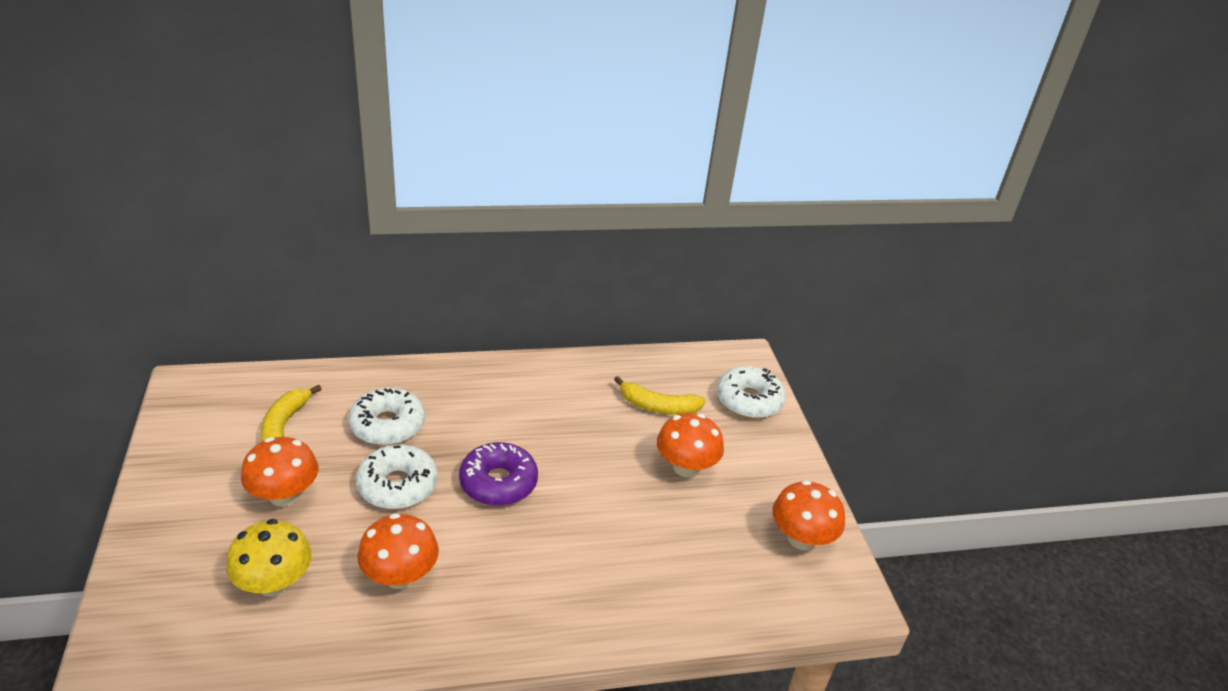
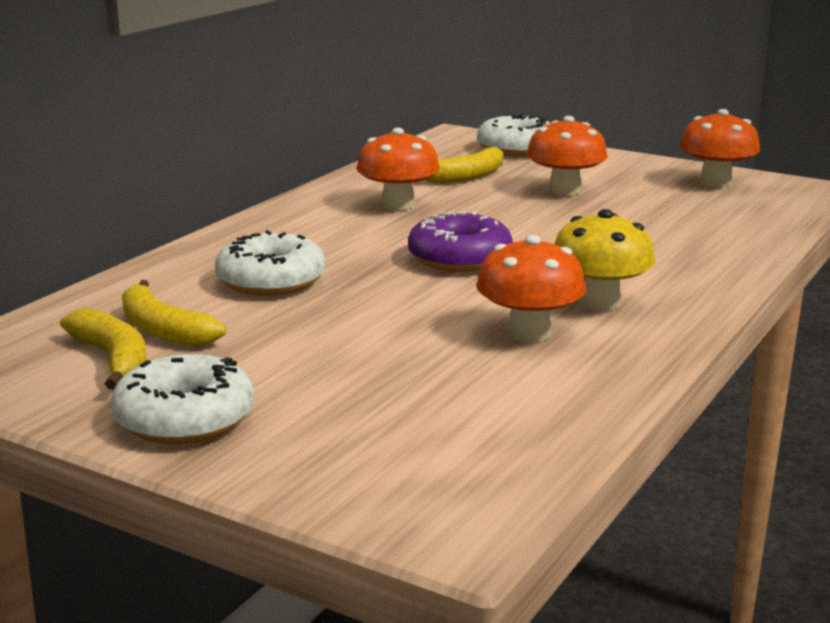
camera: 45 degrees left, 15 degrees down
yellow mushroom [226,519,312,597] -> yellow mushroom moved to [555,209,655,311]
orange mushroom [241,437,318,507] -> orange mushroom moved to [356,128,440,210]
white donut [356,445,438,509] -> white donut moved to [111,354,254,444]
none -> yellow banana [60,308,147,389]

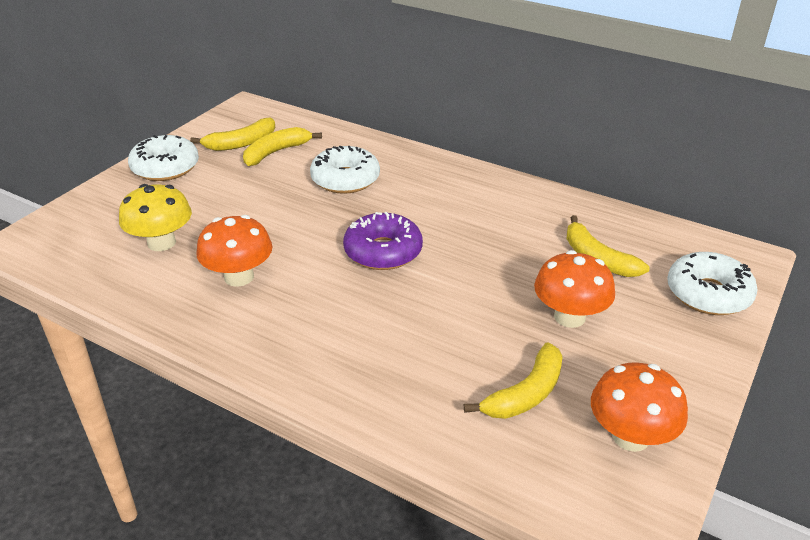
camera: 90 degrees right, 15 degrees up
orange mushroom [356,128,440,210] -> none
yellow mushroom [555,209,655,311] -> yellow mushroom moved to [119,184,192,251]
none -> yellow banana [464,342,563,419]

